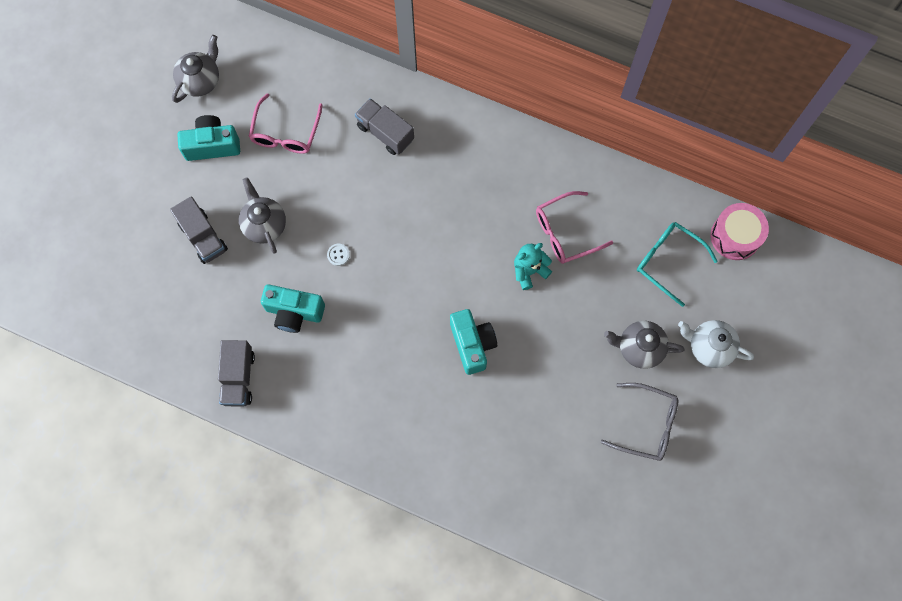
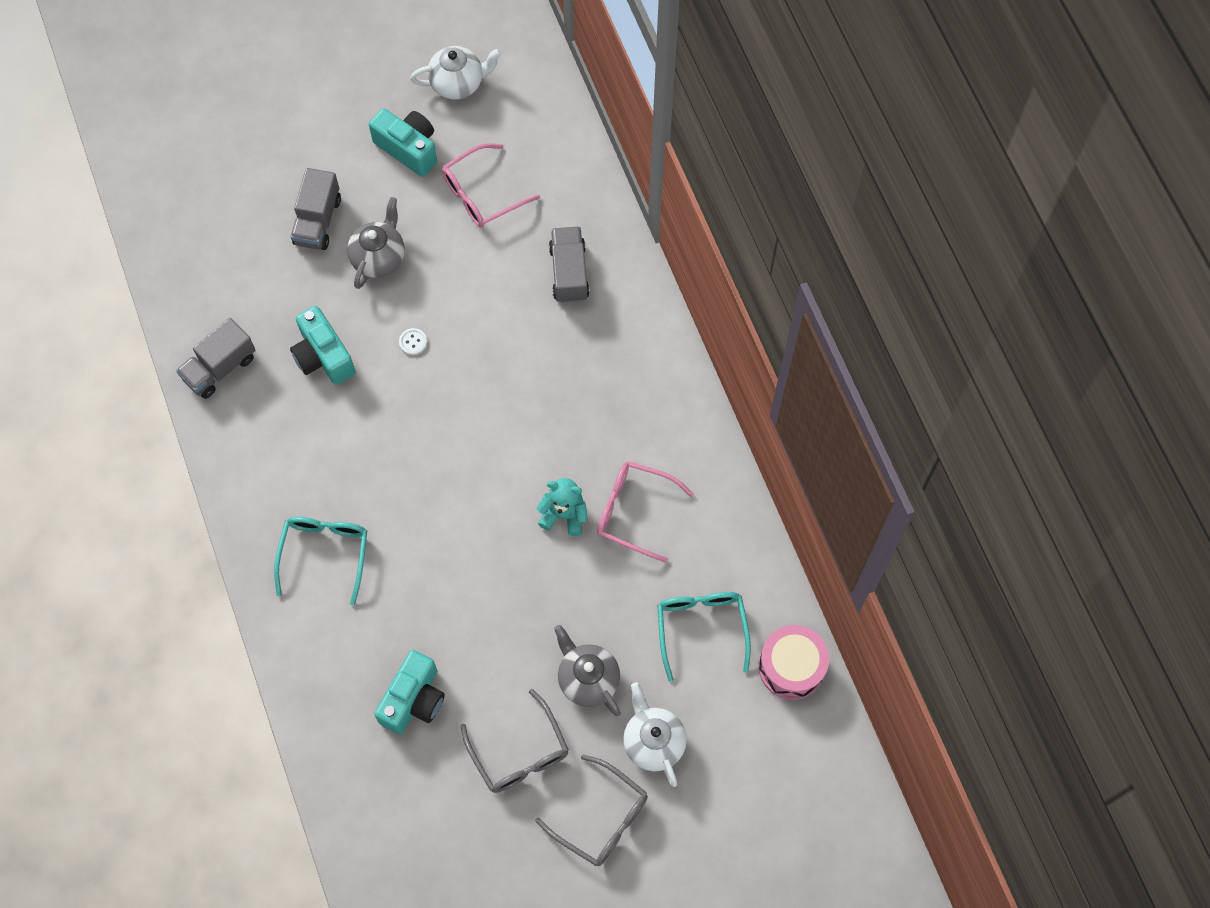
camera: 45 degrees right, 5 degrees down
grey teapot [172,35,219,103] -> white teapot [410,46,502,100]
turquoise camera [450,309,497,375] -> turquoise camera moved to [374,650,445,734]
none -> turquoise glasses [274,517,367,605]
none -> grey glasses [535,755,648,866]

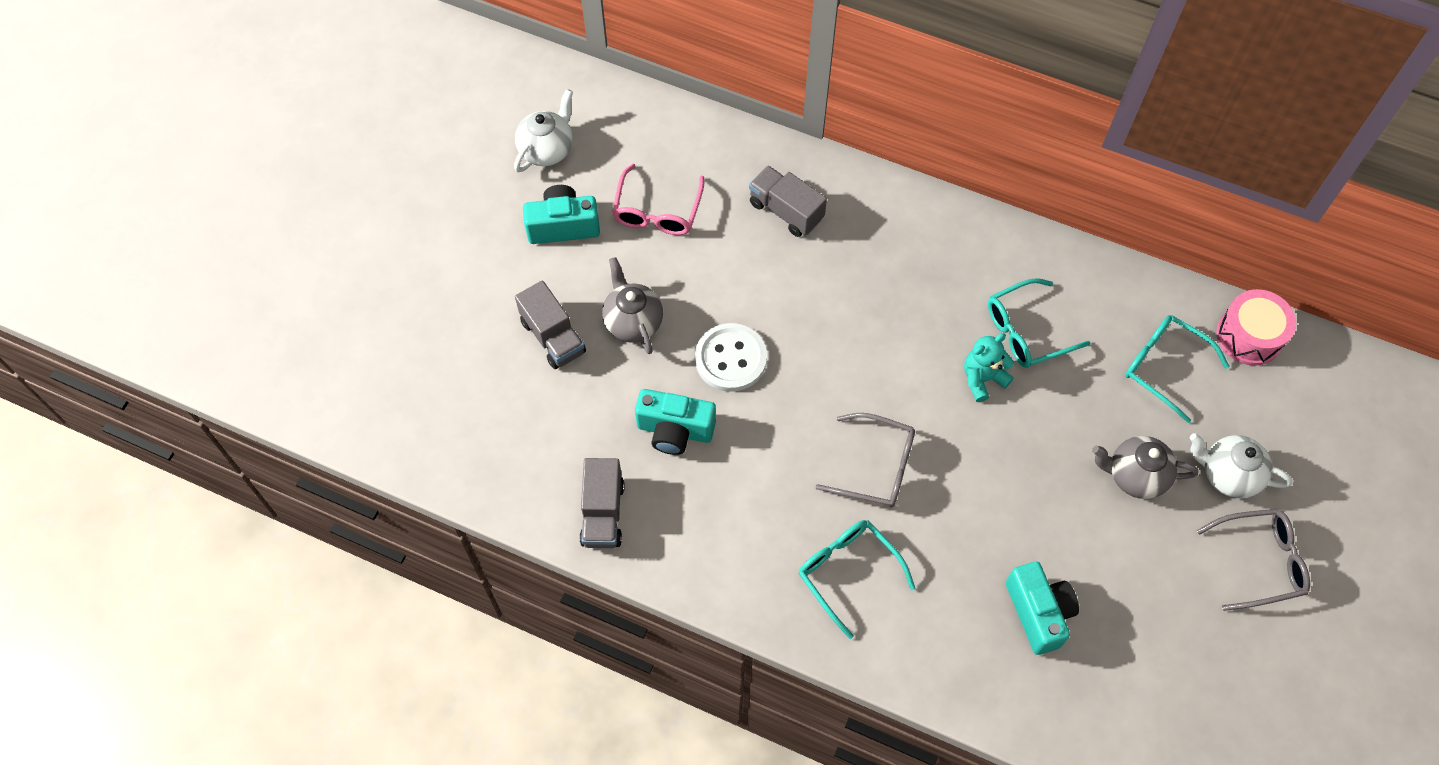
camera: 45 degrees left, 5 degrees down
white button [399,328,427,355] -> white button [695,323,767,392], size x2.43
grey glasses [460,689,569,793] -> grey glasses moved to [816,413,915,508]
pink glasses [597,461,694,563] -> turquoise glasses [988,278,1091,368]

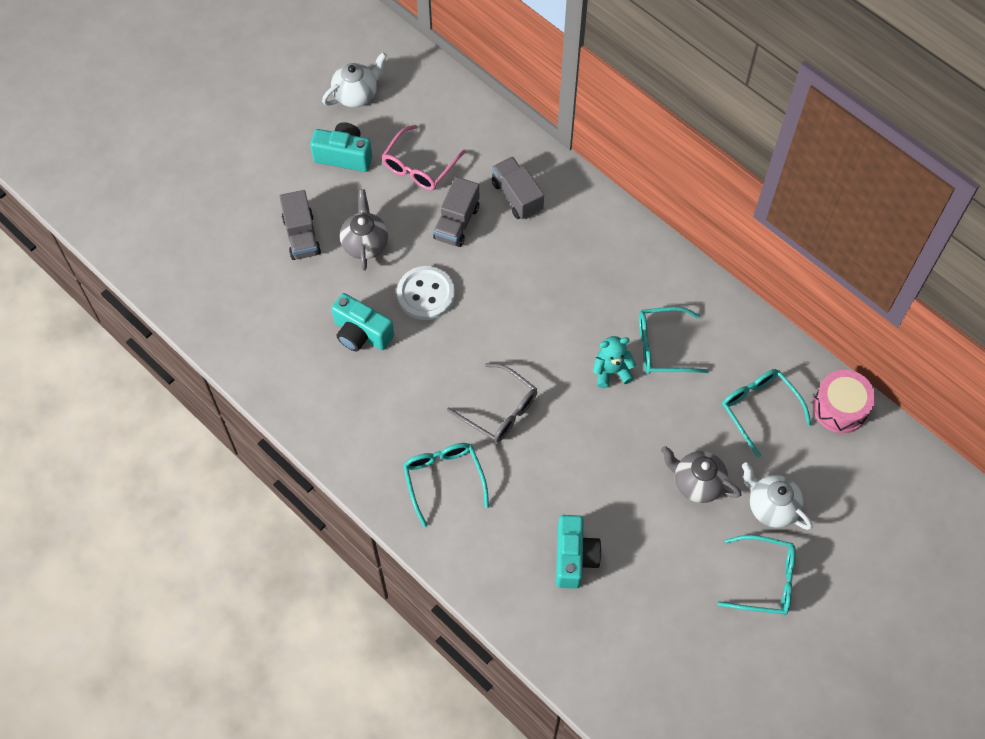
camera: 20 degrees right, 0 degrees up
grey truck [580,458,625,548] -> grey truck moved to [433,177,479,247]
grey glasses [1197,509,1310,611] -> turquoise glasses [717,535,796,615]

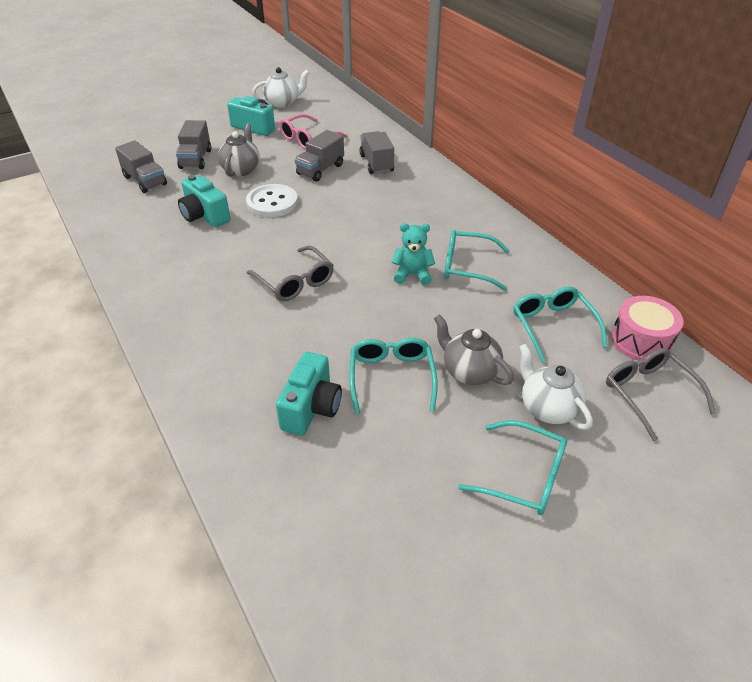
camera: 15 degrees right, 20 degrees down
turquoise glasses [403,443,489,527] -> turquoise glasses moved to [350,338,437,414]
none -> grey truck [115,140,167,193]
none -> grey glasses [606,348,716,441]

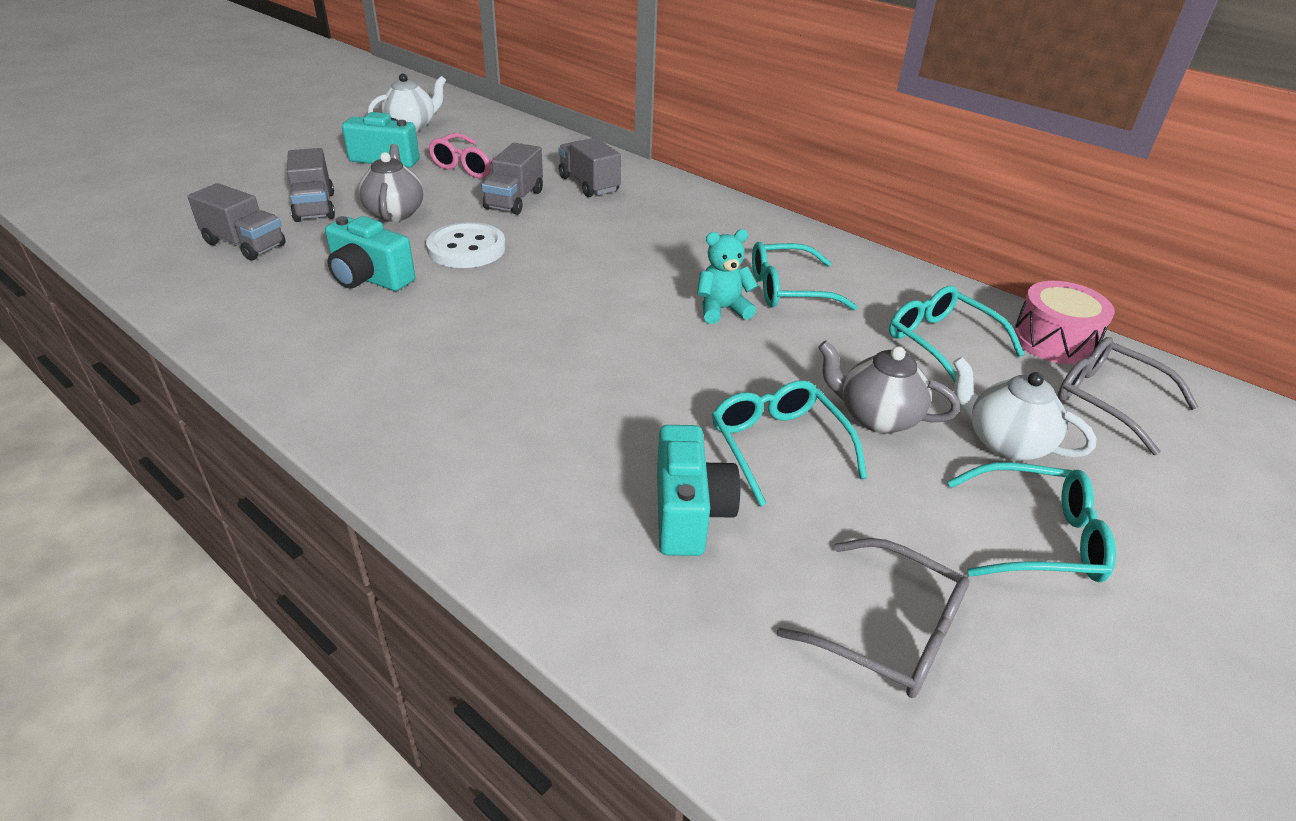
camera: 20 degrees left, 5 degrees down
grey glasses [247,246,334,301] -> grey glasses moved to [777,538,970,698]

